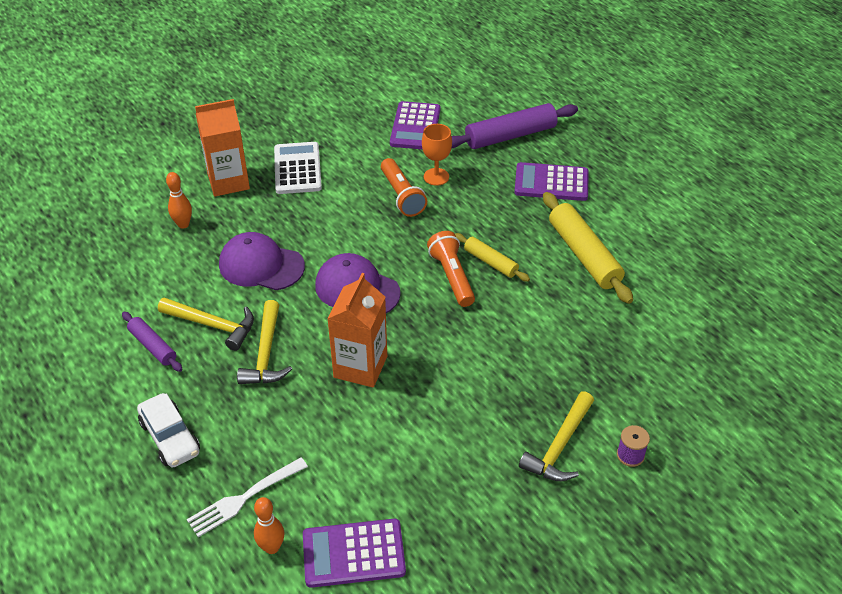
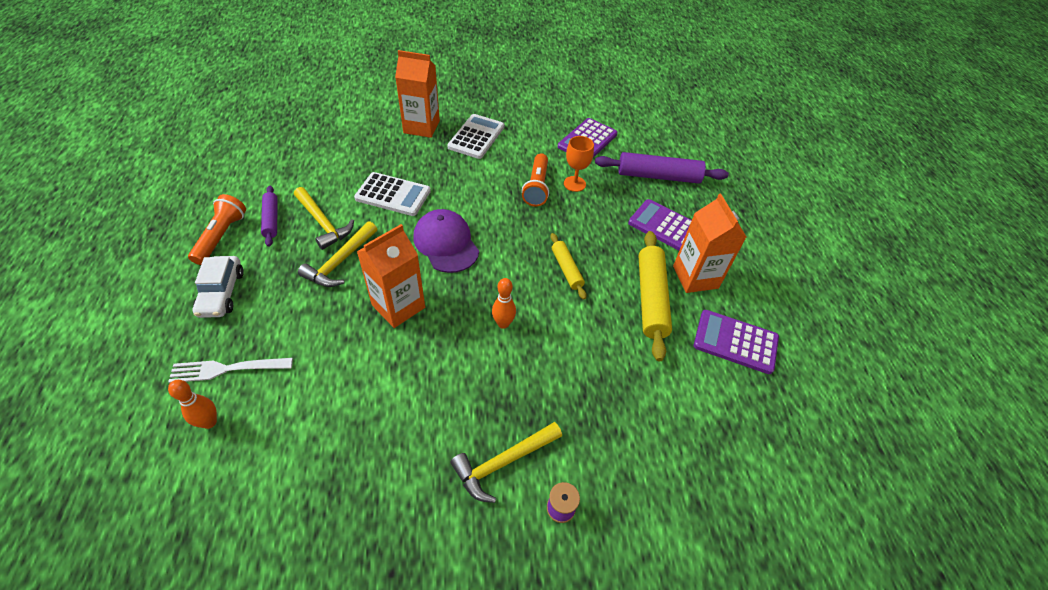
camera: 25 degrees right, 5 degrees up
orange bowling pin [166,172,192,229] -> orange bowling pin moved to [492,278,516,329]
purple cap [219,232,305,290] -> white calculator [354,172,431,216]
purple calculator [303,519,406,588] -> purple calculator moved to [694,310,779,374]
orange flashlight [427,231,475,307] -> orange flashlight moved to [188,194,246,265]
none -> orange carton [673,194,746,293]

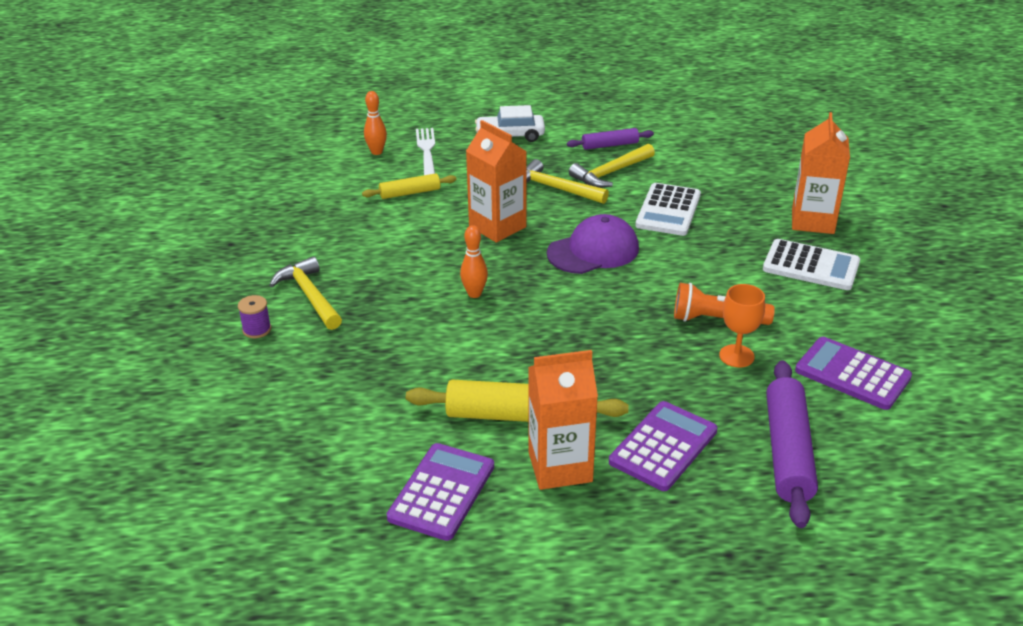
camera: 95 degrees right, 15 degrees down
orange flashlight [188,194,246,265] -> none
yellow rolling pin [550,233,586,299] -> yellow rolling pin moved to [362,173,456,199]

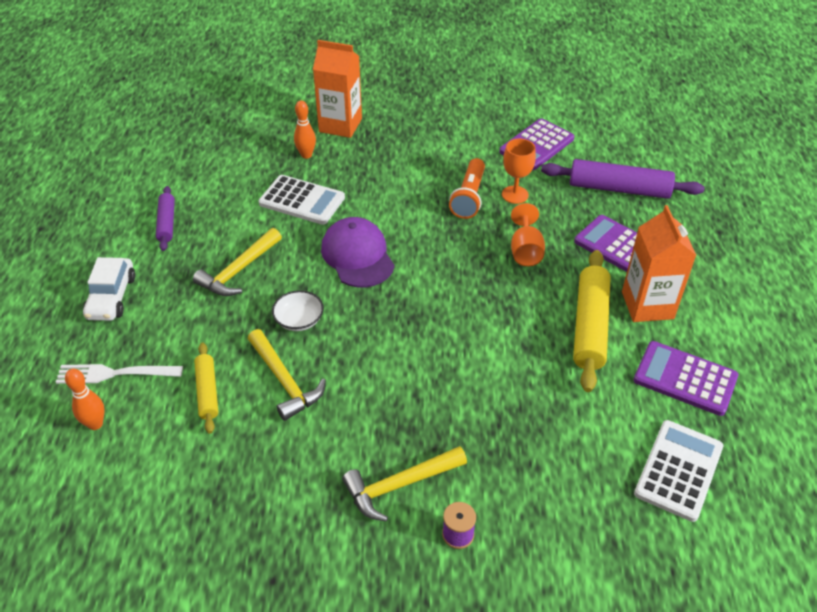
camera: 85 degrees left, 10 degrees up
orange bowling pin [460,225,488,298] -> orange bowling pin moved to [294,100,316,159]
orange carton [466,120,527,243] -> white bowl [272,290,324,331]
yellow hammer [569,144,655,188] -> yellow hammer moved to [248,329,326,421]
white calculator [763,239,860,290] -> white calculator moved to [634,420,723,522]
none -> orange goblet [511,203,545,266]

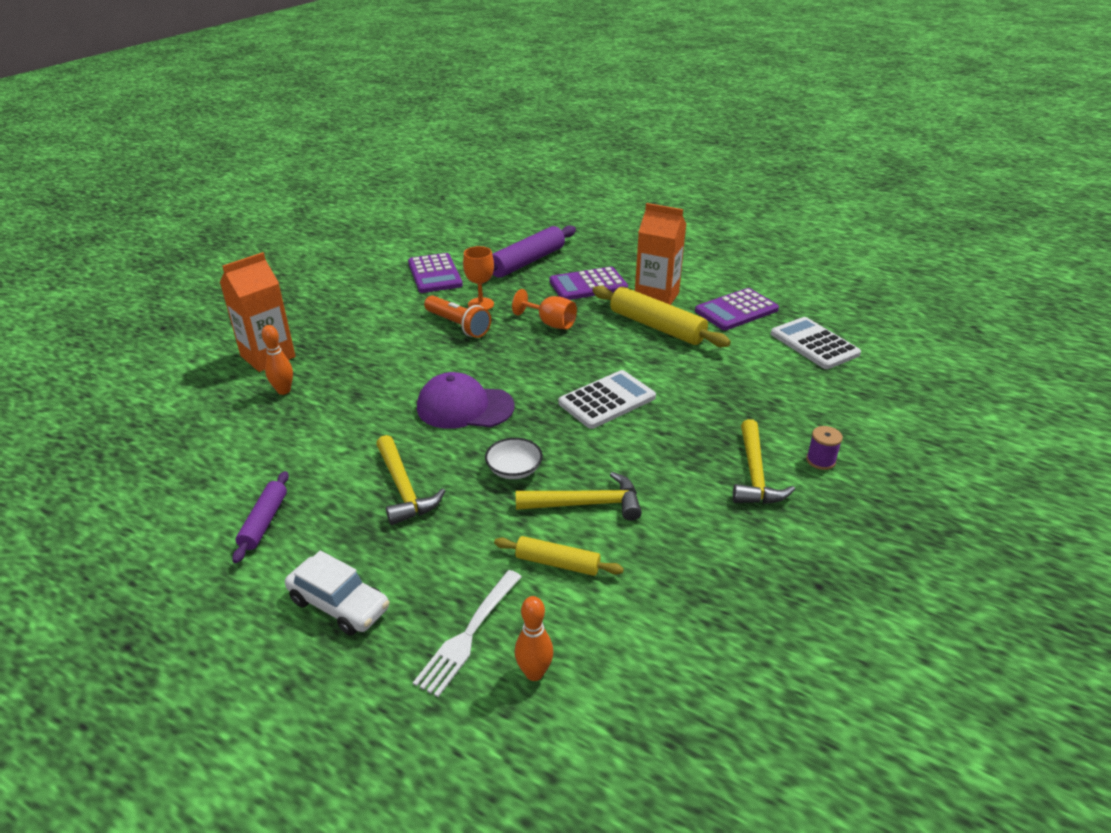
camera: 60 degrees left, 10 degrees down
purple rolling pin [156,186,175,251] -> purple rolling pin turned 75 degrees clockwise [232,471,289,563]
white calculator [258,175,345,225] -> white calculator moved to [558,370,656,429]

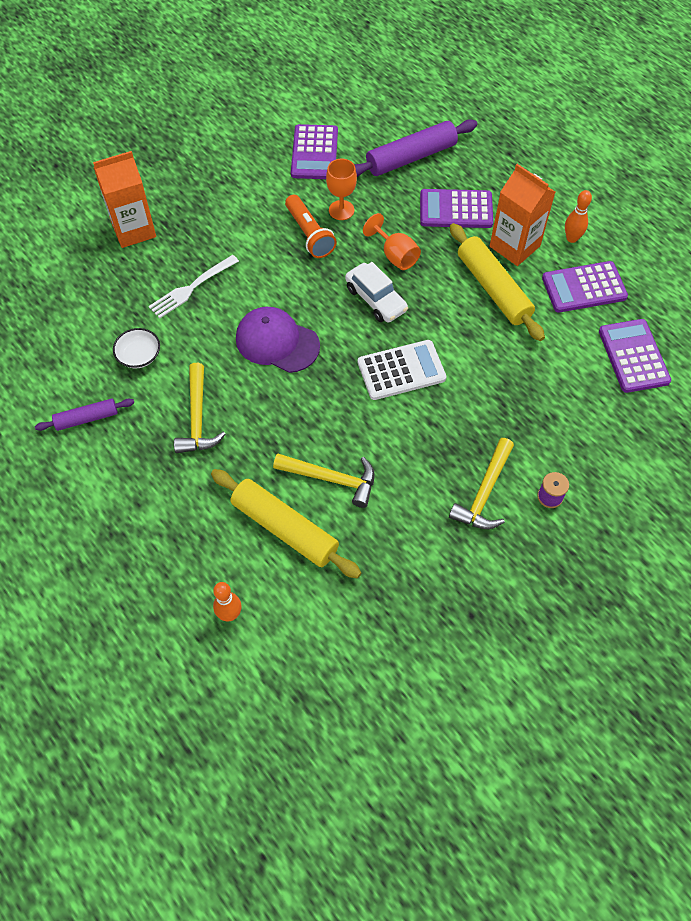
camera: 20 degrees right, 25 degrees up
purple rolling pin [232,471,289,563] -> purple rolling pin turned 45 degrees clockwise [35,398,134,431]
orange bowling pin [262,325,293,395] -> orange bowling pin moved to [565,190,592,243]
white car [285,551,390,635] -> white car moved to [345,262,408,322]
white fork [413,570,522,697] -> white fork moved to [149,255,239,318]
white bowl [485,438,543,479] -> white bowl moved to [113,328,160,368]
yellow rolling pin [494,536,624,576] -> yellow rolling pin [211,469,361,579], size x1.76
white calculator [771,317,861,369] -> purple calculator [599,319,671,393]

